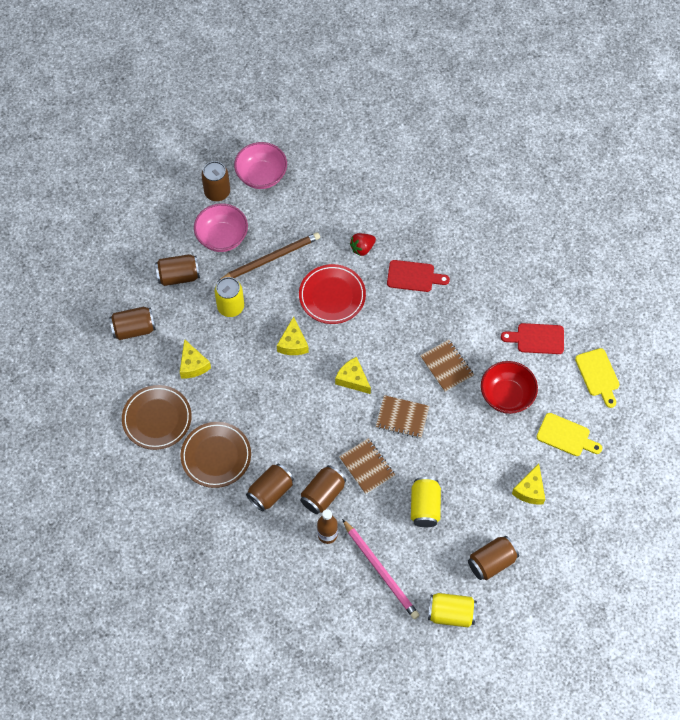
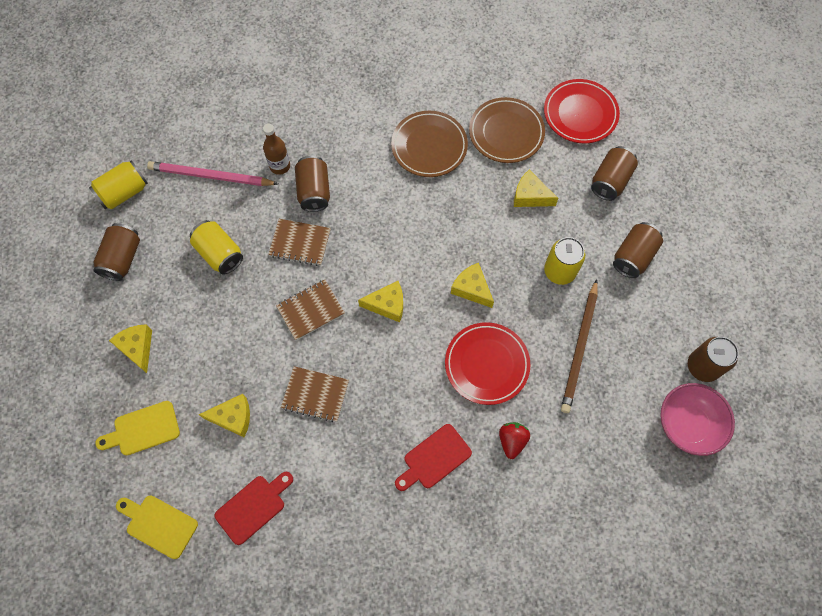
camera: 135 degrees right, 5 degrees up
pink bowl [194,203,248,252] -> none
brown can [246,464,294,511] -> none
red bowl [481,361,538,414] -> yellow cheese [199,394,250,437]
none -> red plate [544,79,620,143]

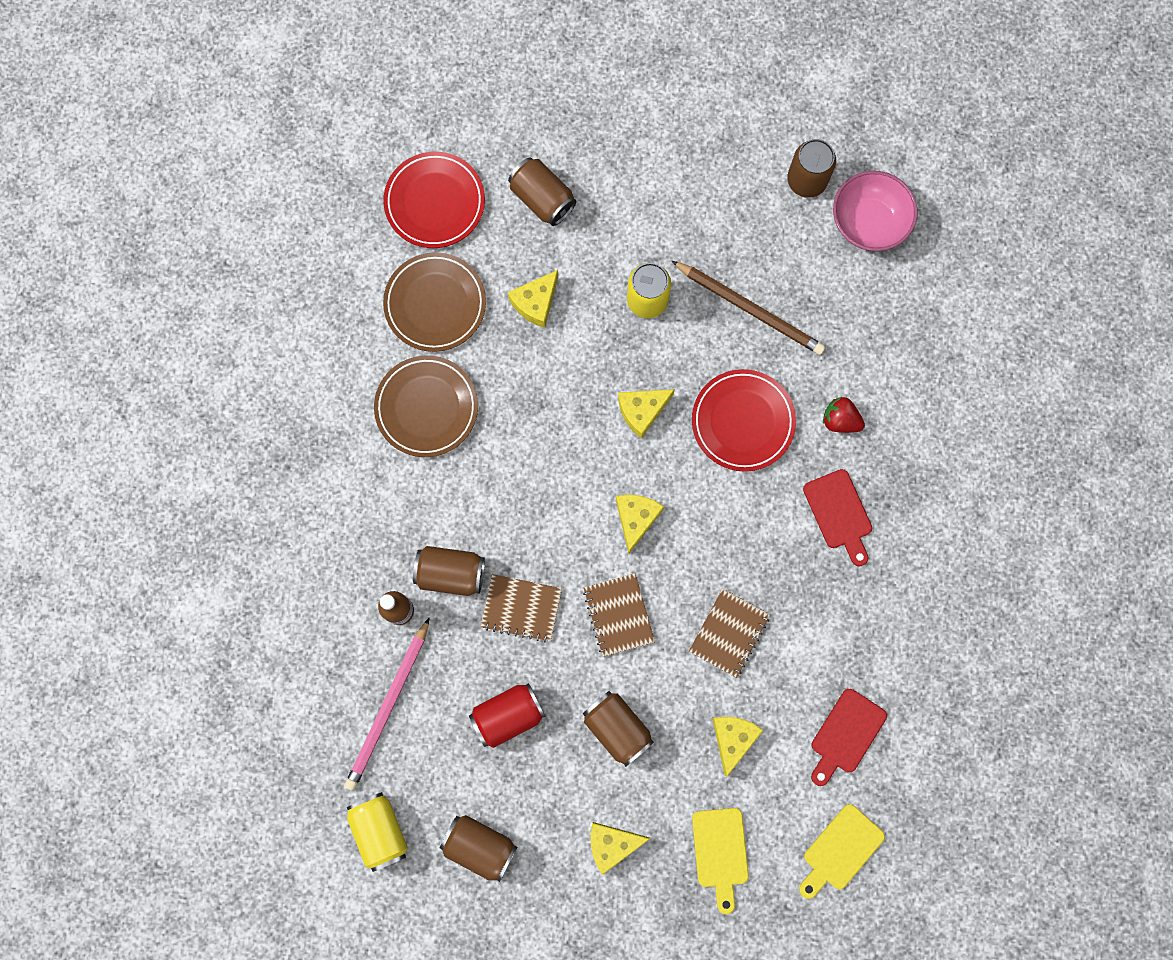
camera: 75 degrees left, 10 degrees up
yellow can [190,220,243,275] -> red can [469,683,546,748]
red cutting board [215,471,293,545] -> red cutting board turned 120 degrees counterclockwise [811,689,887,786]
brown notebook [268,219,331,266] -> brown notebook turned 75 degrees clockwise [481,574,562,642]
brown can [613,222,663,278] -> brown can moved to [583,691,654,767]

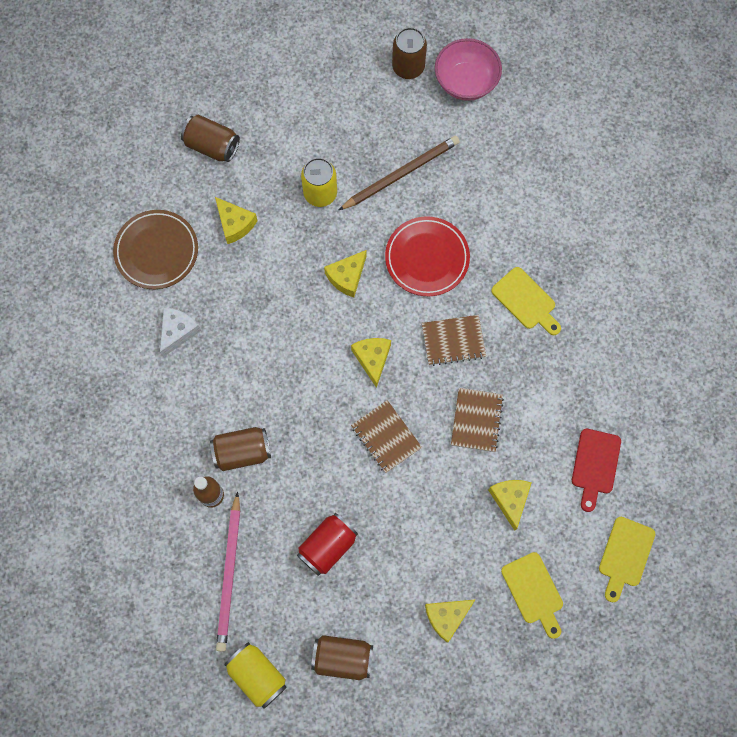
camera: 20 degrees left, 5 degrees down
brown plate [374,355,478,457] -> white cheese [160,308,201,357]
red plate [383,152,485,248] -> none
brown notebook [481,574,562,642] -> brown notebook moved to [422,315,486,366]
yellow cheese [508,270,558,328] -> yellow cheese turned 60 degrees counterclockwise [215,197,258,244]
brown can [583,691,654,767] -> none
brown pencil [672,261,825,355] -> brown pencil turned 45 degrees counterclockwise [339,135,460,210]
red cutting board [803,469,872,566] -> yellow cutting board [491,267,561,335]
red strawberry [823,397,865,433] -> none

